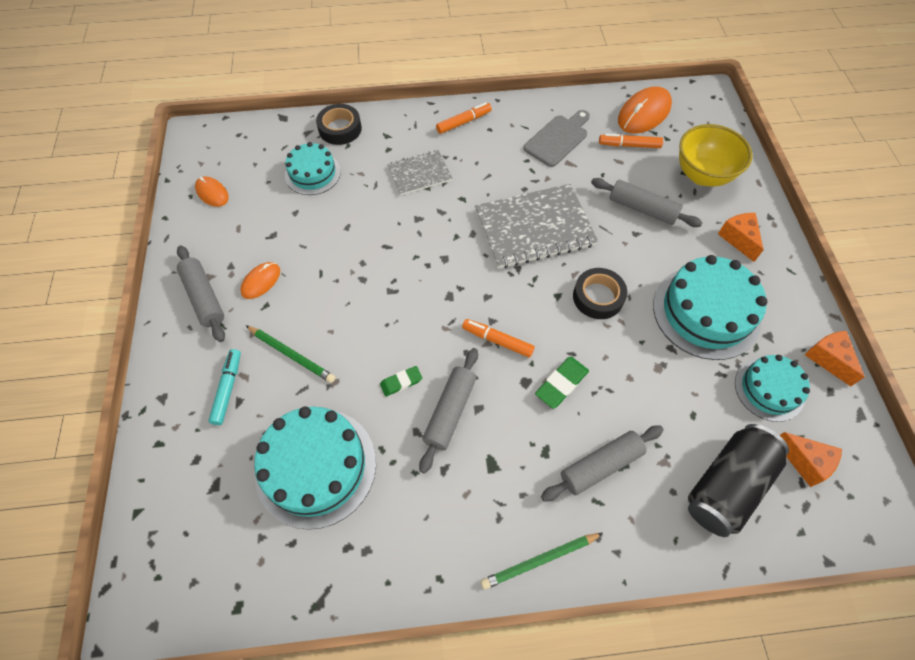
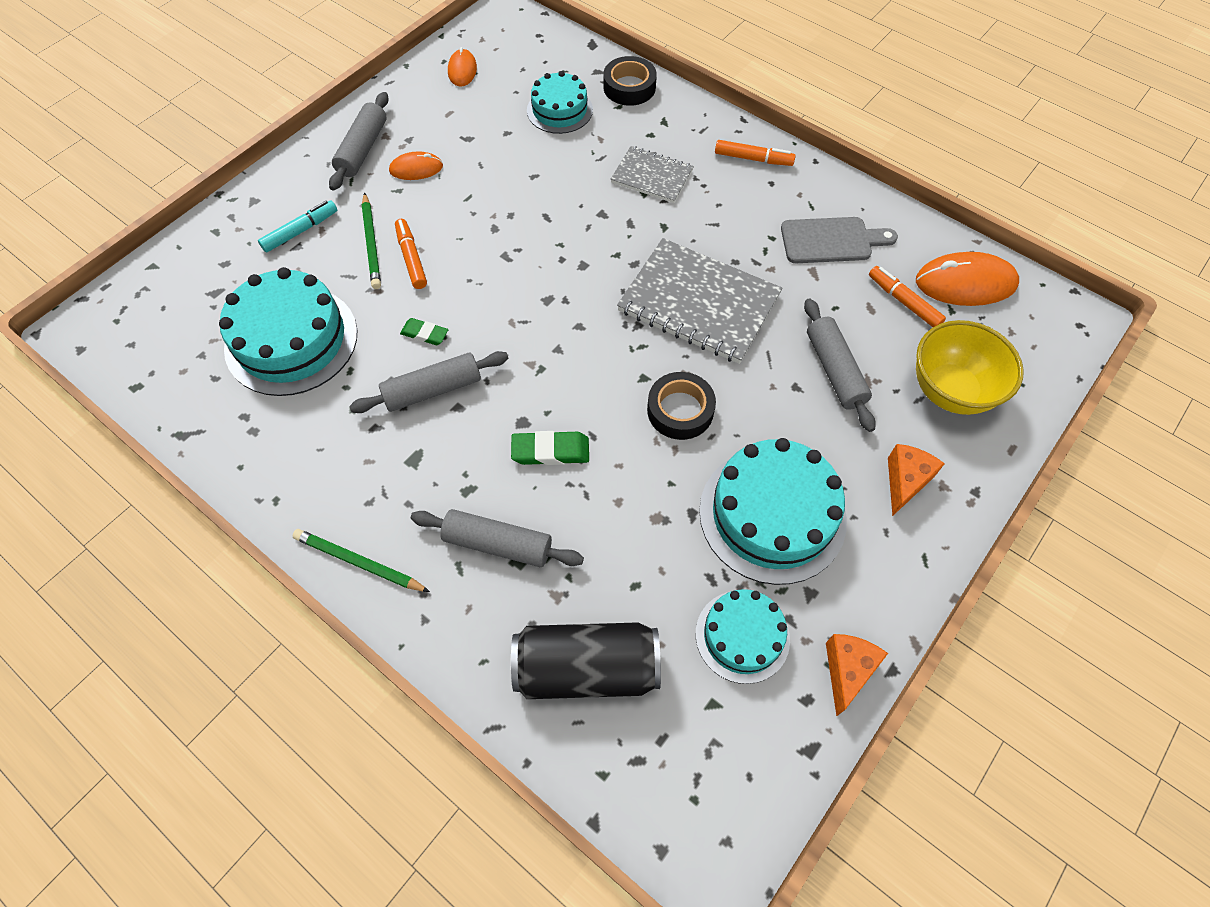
camera: 45 degrees right, 0 degrees up
orange marker [462,319,535,357] -> orange marker moved to [395,219,427,289]
orange cheese [780,432,842,487] -> none

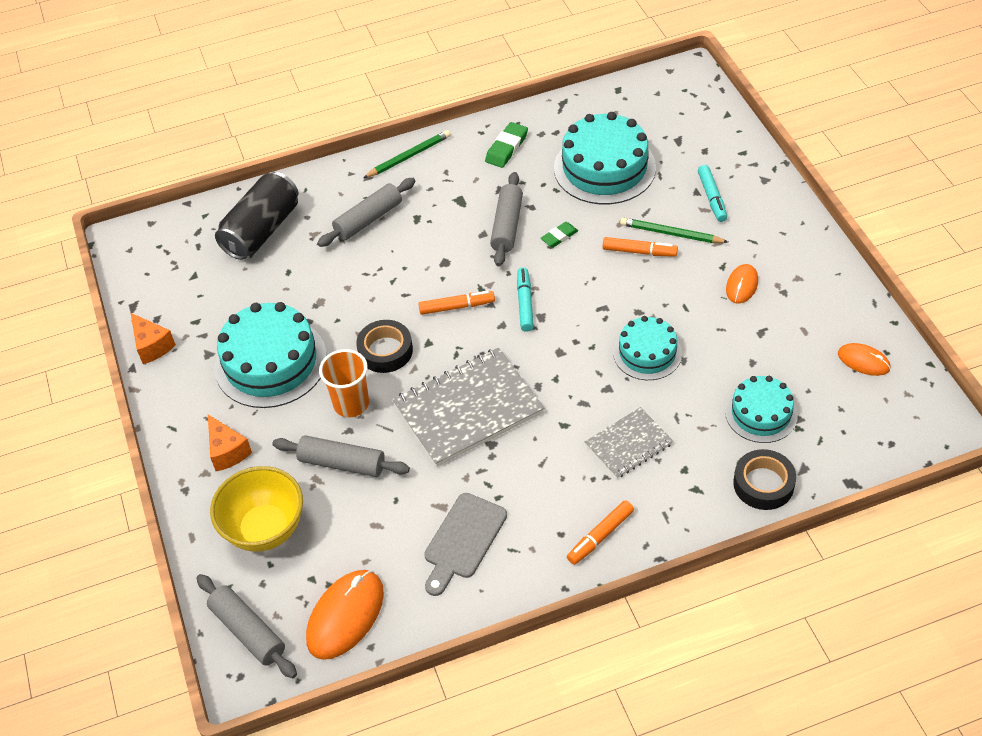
camera: 125 degrees right, 10 degrees down
grey rolling pin [329,92,389,191] -> grey rolling pin moved to [196,574,297,678]
green eraser [511,431,589,465] -> green eraser moved to [485,122,528,168]
turquoise cake [696,589,790,684] -> turquoise cake moved to [613,316,682,380]
orange marker [869,266,946,327] -> orange marker moved to [418,291,495,315]
none -> orange cup [319,349,369,417]
none -> turquoise marker [517,267,534,332]

